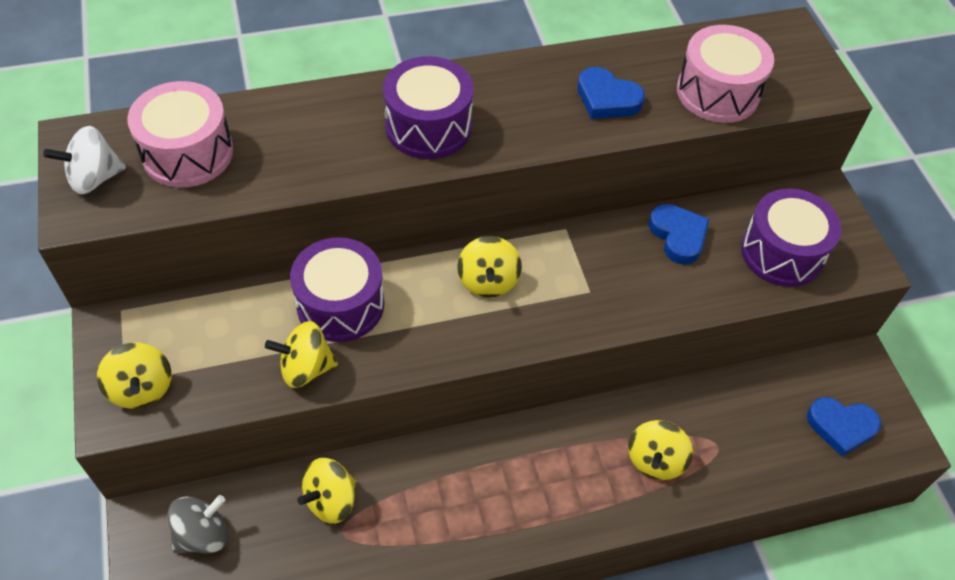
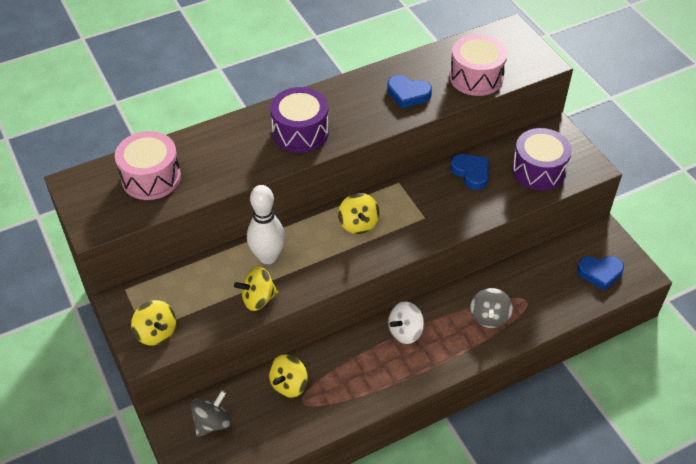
camera: 10 degrees left, 5 degrees down
white spinning top [43,126,126,194] -> white spinning top moved to [388,302,424,344]
purple drum [290,237,385,342] -> white bowling pin [247,185,285,264]
yellow spinning top [628,420,693,480] -> grey spinning top [470,288,513,328]

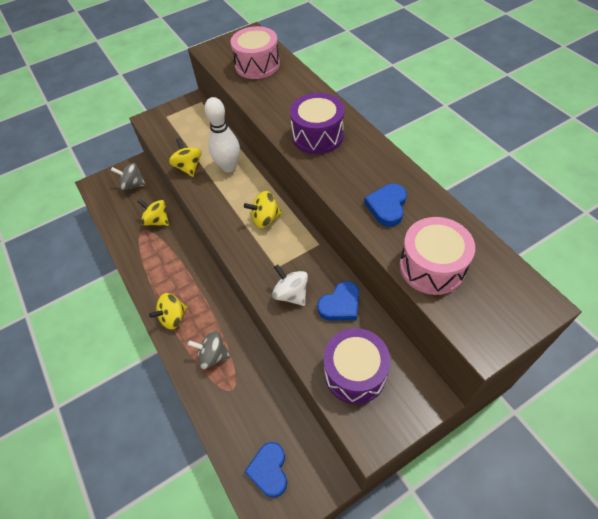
camera: 90 degrees right, 5 degrees up
yellow spinning top [131,300,176,346] -> yellow spinning top moved to [149,293,188,329]
grey spinning top [190,390,231,437] -> grey spinning top turned 150 degrees clockwise [111,163,146,191]
white spinning top [388,302,424,344] -> white spinning top moved to [272,265,308,306]

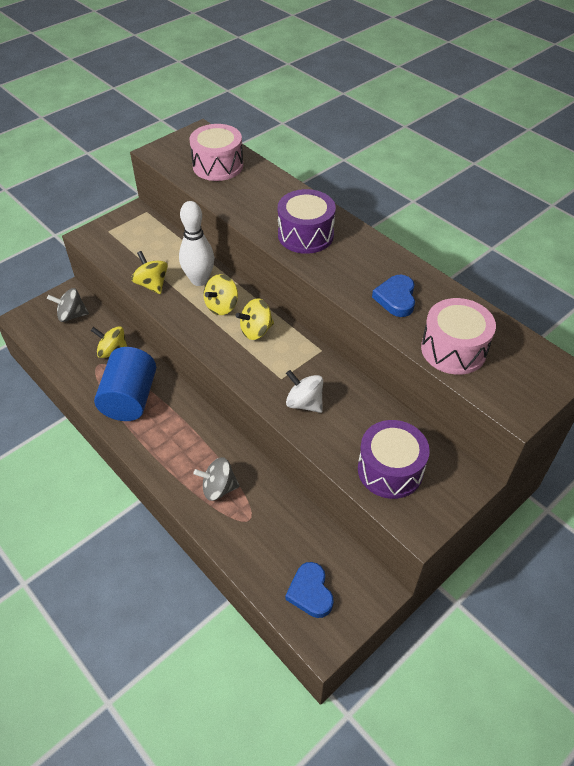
camera: 15 degrees left, 5 degrees down
yellow spinning top [149,293,188,329] -> yellow spinning top moved to [203,274,238,315]
blue heart [317,281,359,321] -> none
none -> blue cylinder [94,347,156,421]

